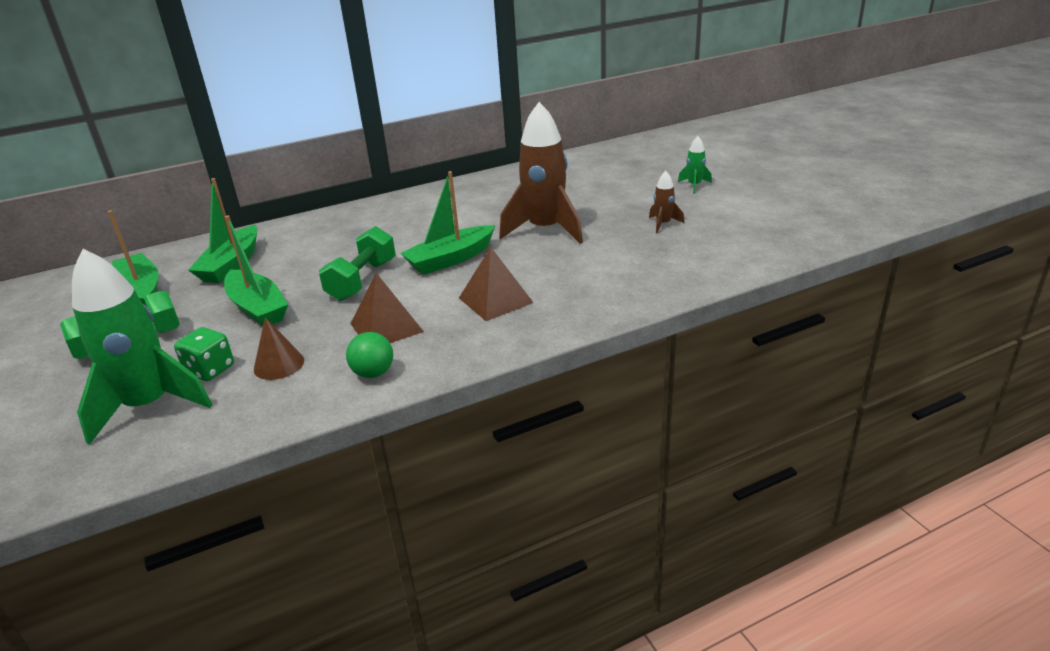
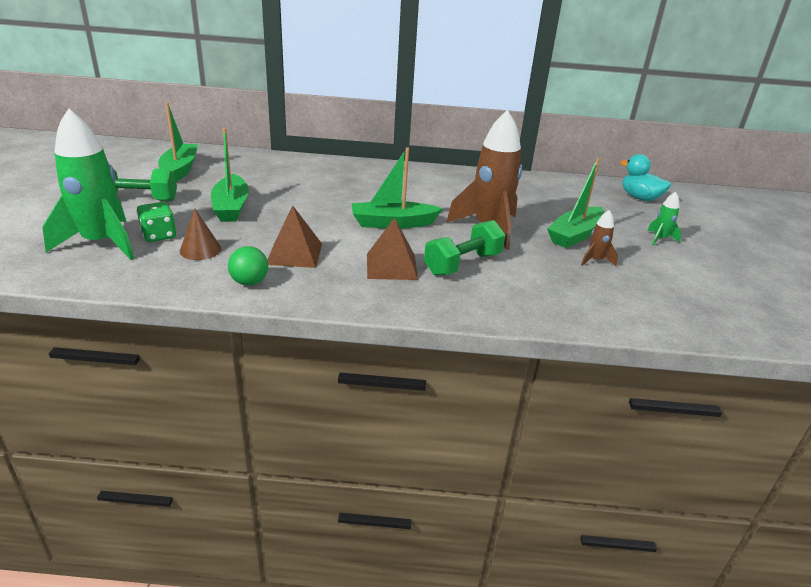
camera: 25 degrees right, 0 degrees up
green boat [188,178,257,283] -> green boat moved to [547,158,605,248]
green dumbbell [319,226,396,301] -> green dumbbell moved to [424,220,505,276]
none -> turquoise duck [620,154,671,201]

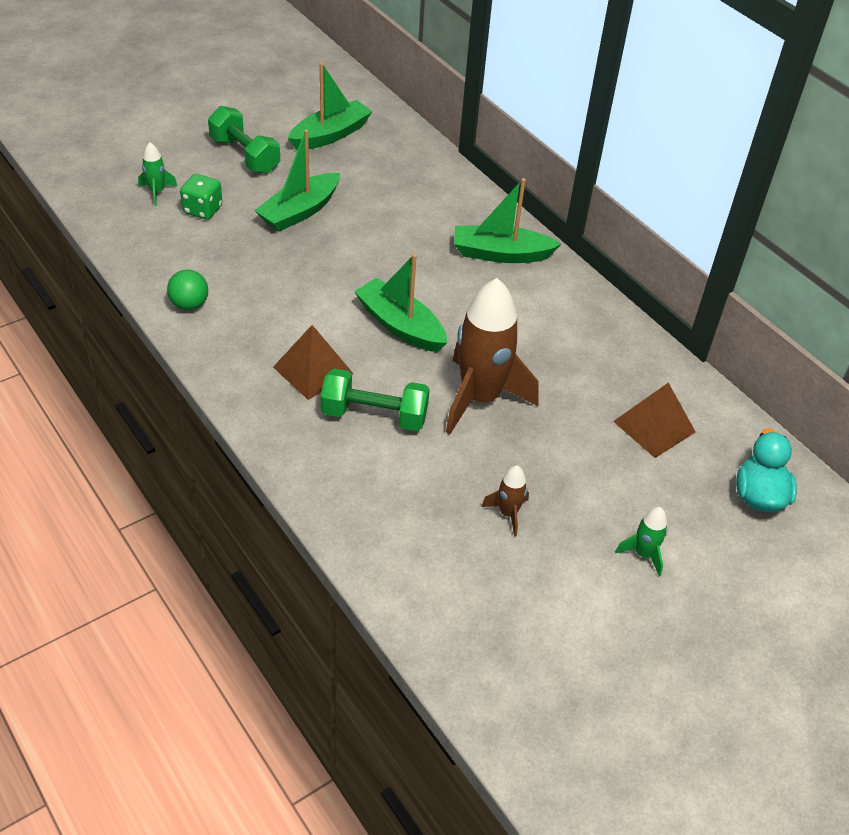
camera: 50 degrees right, 15 degrees up
green rocket [43,109,135,260] -> green rocket [138,142,177,206], size x0.44
brown cone [180,209,222,260] -> none
brown pyramid [268,205,322,268] -> brown pyramid moved to [613,383,695,458]
green boat [547,158,605,248] -> green boat moved to [454,178,561,263]

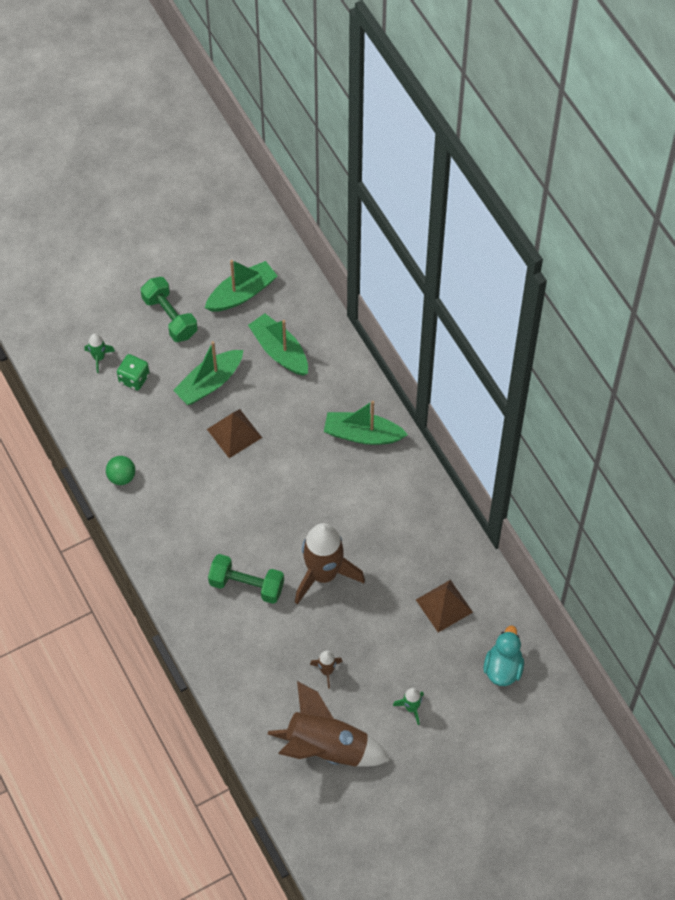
camera: 10 degrees right, 15 degrees up
brown pyramid [273,325,354,400] -> brown pyramid moved to [207,409,262,458]
green boat [354,254,447,352] -> green boat moved to [248,313,308,376]
none -> brown rocket [268,681,390,767]

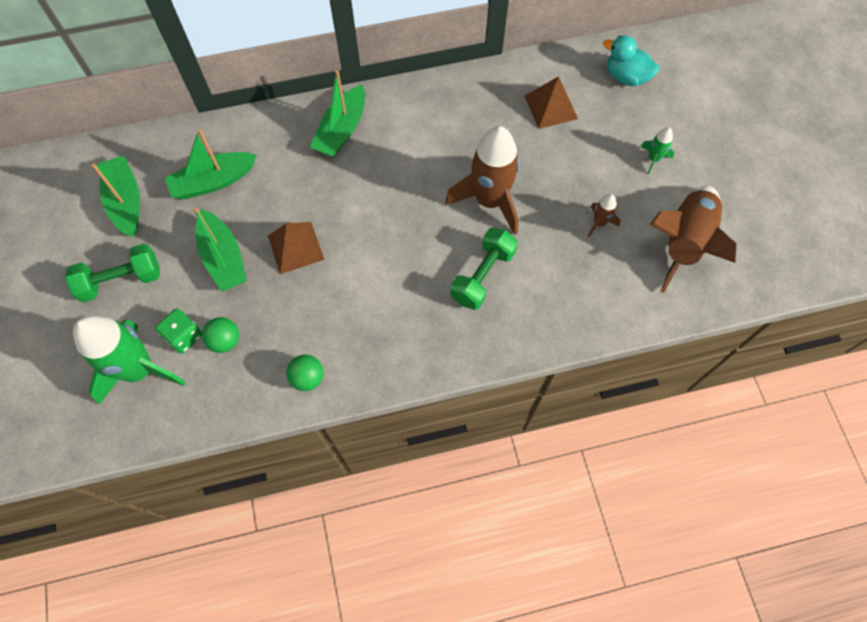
camera: 75 degrees left, 5 degrees up
green rocket [85,333,115,373] -> green rocket [73,316,186,405], size x2.28
none -> green ball [202,317,239,353]

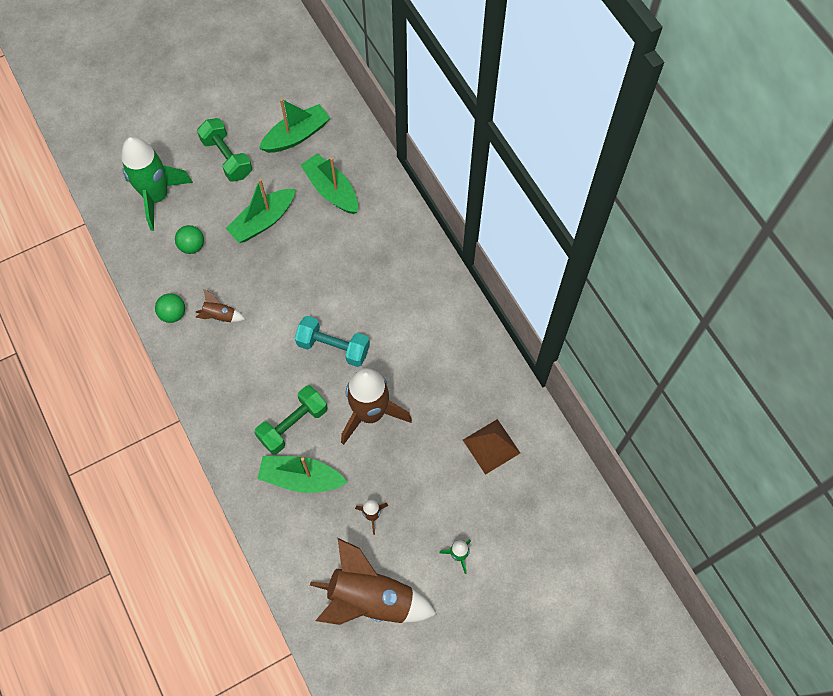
camera: 75 degrees right, 0 degrees up
green dice [155,309,202,354] -> none
brown pyramid [268,222,324,274] -> none
green boat [310,70,365,157] -> green boat moved to [257,456,348,493]
green dumbbell [450,227,518,310] -> green dumbbell turned 60 degrees counterclockwise [254,386,328,455]
turquoise duck [603,35,659,86] -> none
none -> brown rocket [195,289,245,322]
none -> turquoise dumbbell [295,316,370,367]

